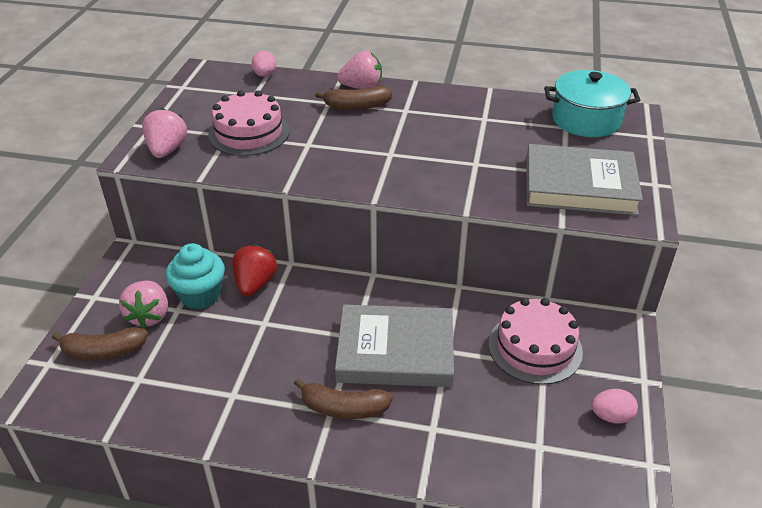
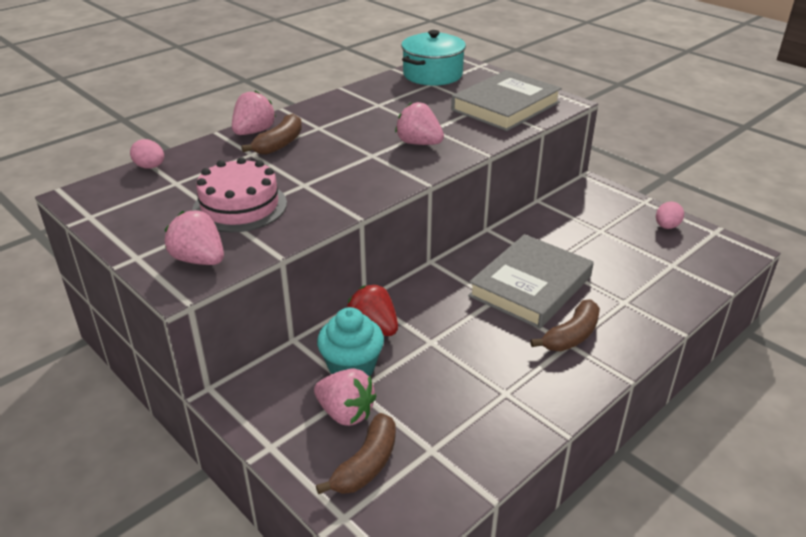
camera: 55 degrees left, 5 degrees down
pink cake [489,298,583,385] -> none
none -> pink strawberry [395,102,444,145]

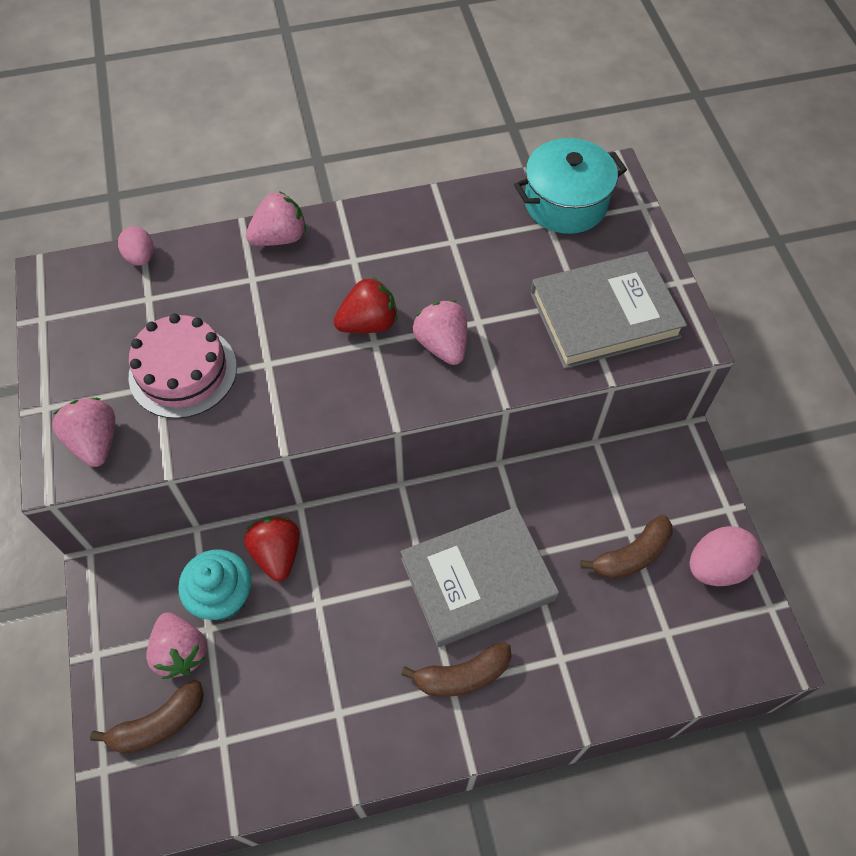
camera: 30 degrees right, 25 degrees up
brown banana [241,114,302,155] -> brown banana moved to [581,515,673,579]
pink egg [656,201,684,229] -> pink egg [689,526,761,586], size x1.57
none -> red strawberry [334,277,397,333]

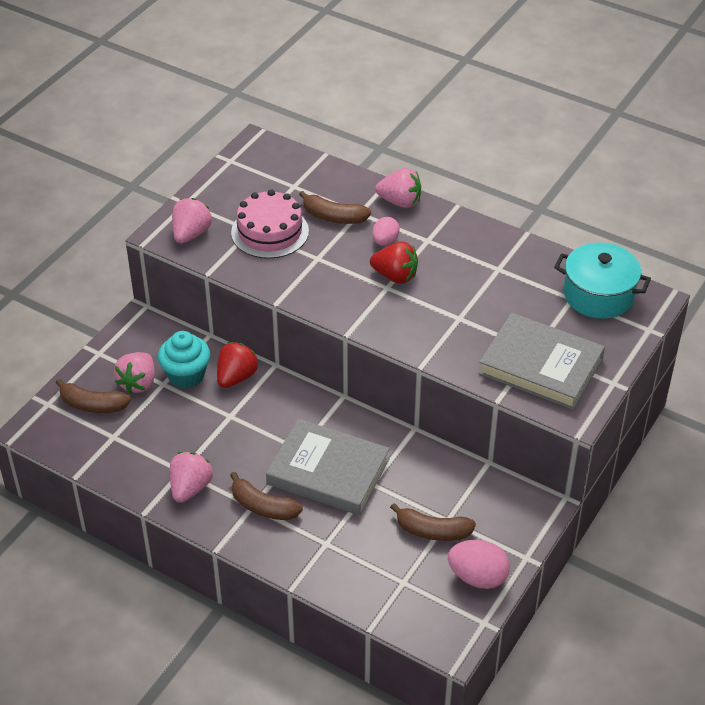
camera: 45 degrees right, 15 degrees down
pink egg [118,226,154,266] -> pink egg moved to [372,217,400,246]
pink strawberry [413,300,467,365] -> pink strawberry moved to [170,452,213,503]
none -> brown banana [299,191,371,224]

